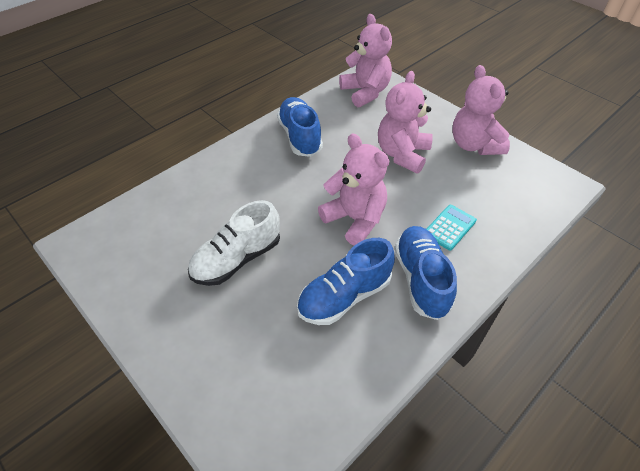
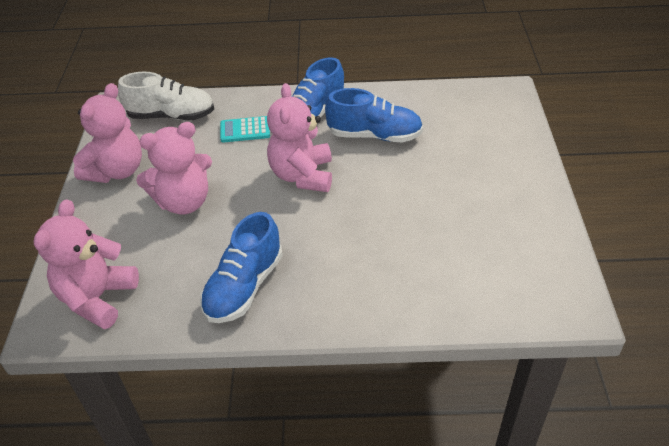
camera: 135 degrees left, 5 degrees down
white shoe [188,200,280,286] -> white shoe moved to [118,72,214,120]

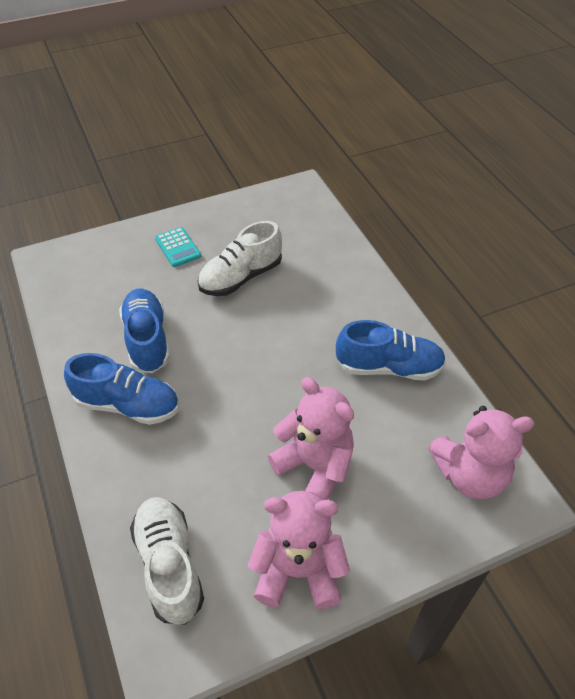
camera: 115 degrees left, 5 degrees up
turquoise calculator [220,116,270,142] -> turquoise calculator moved to [155,227,201,267]
pink teddy bear [267,83,332,192] -> none
none -> white shoe [198,221,282,296]

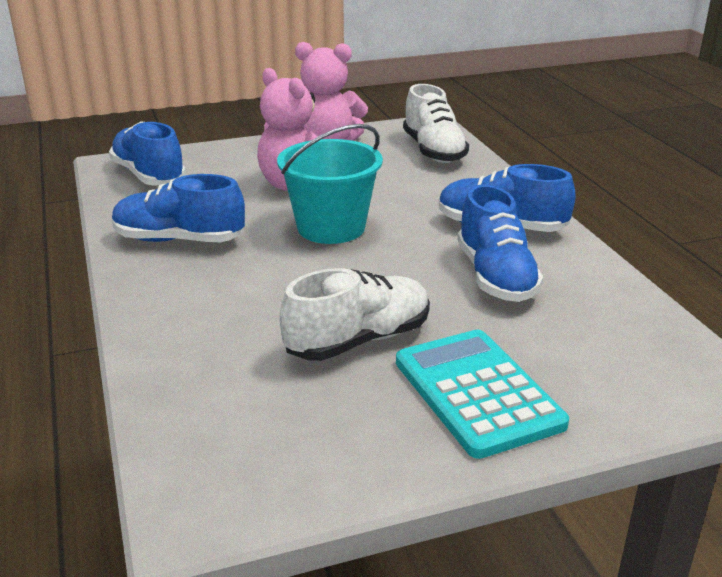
camera: 175 degrees left, 20 degrees down
turquoise calculator [155,227,201,267] -> turquoise calculator [396,330,569,459], size x1.79
pink teddy bear [428,406,535,499] -> blue shoe [109,121,186,186]
none -> turquoise bucket [277,124,383,244]

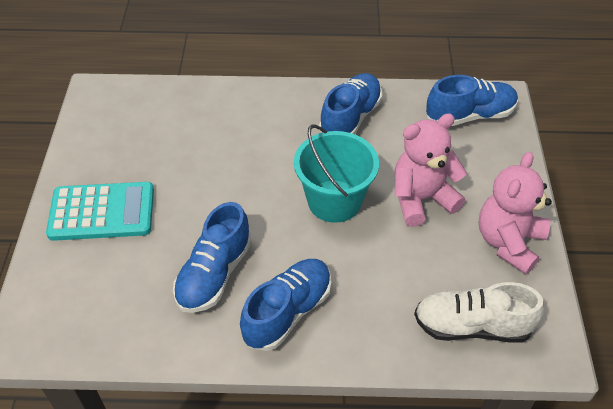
camera: 110 degrees right, 20 degrees up
white shoe [280,268,430,361] -> none
blue shoe [457,184,543,302] -> blue shoe turned 75 degrees counterclockwise [173,202,252,313]

